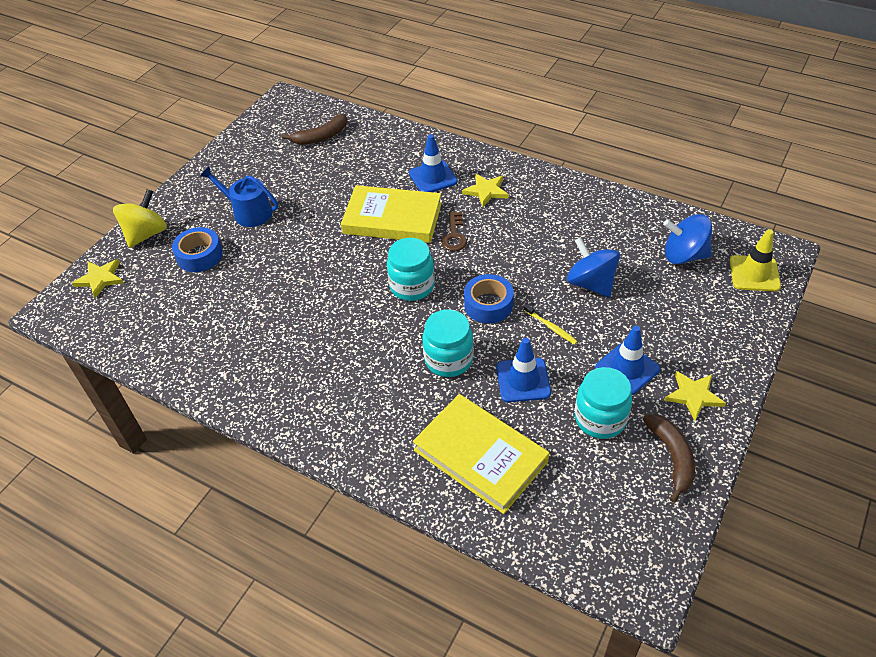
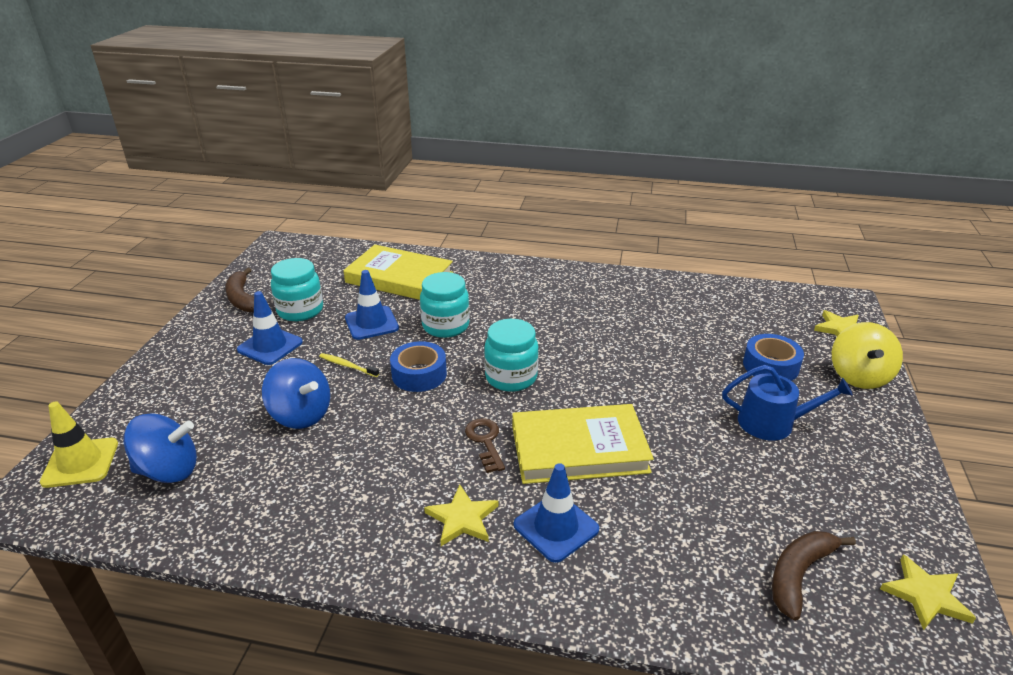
camera: 160 degrees right, 15 degrees down
yellow star [664,371,726,421] -> yellow star moved to [880,554,976,630]

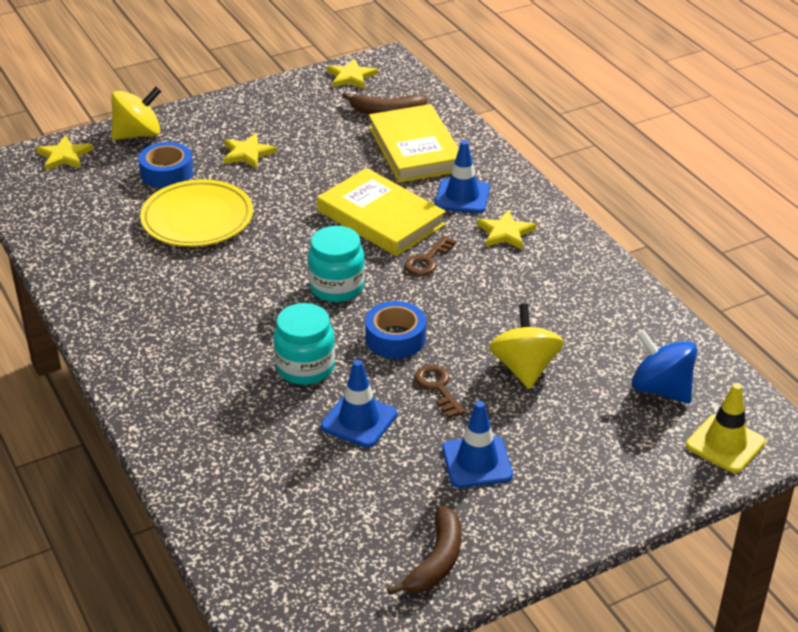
camera: 130 degrees left, 5 degrees up
blue spinning top [262,358,330,429] -> yellow spinning top [489,304,564,389]
turquoise jar [271,258,323,321] -> none
yellow toothbrush [319,353,379,377] -> brown key [414,365,466,418]
yellow book [343,245,453,300] -> yellow book moved to [369,104,459,183]
blue watering can [722,365,853,441] -> yellow star [223,133,277,169]
none -> yellow plate [140,179,253,247]

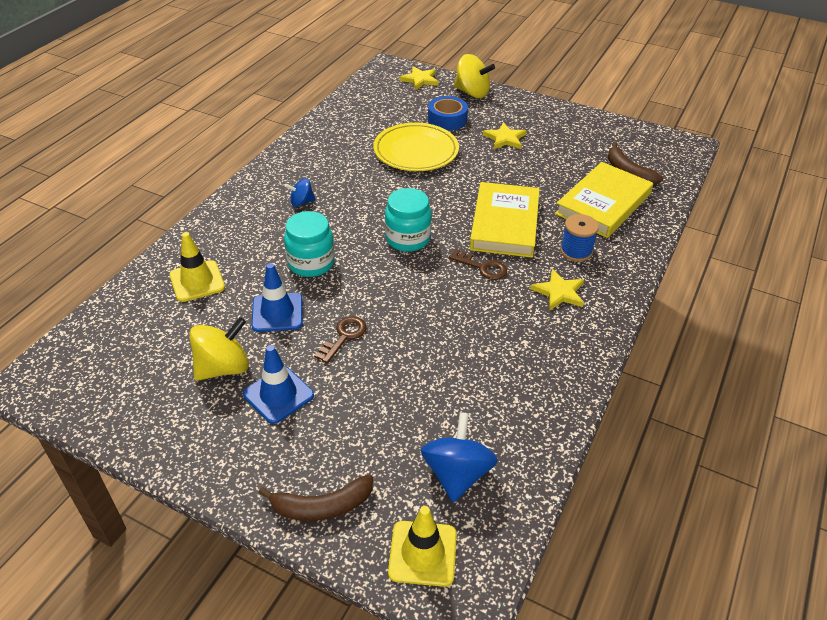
camera: 55 degrees right, 5 degrees up
yellow star [327,58,378,89] -> none
blue tape [365,301,426,359] -> none
brown banana [387,506,461,595] -> brown banana moved to [259,475,373,521]
brown key [404,235,457,276] -> brown key turned 150 degrees counterclockwise [449,249,507,280]
blue traffic cone [435,140,490,213] -> blue spool [560,214,599,262]
yellow spinning top [489,304,564,389] -> yellow spinning top moved to [189,317,249,381]
none -> yellow traffic cone [170,232,225,302]
none -> blue spinning top [285,178,316,207]

